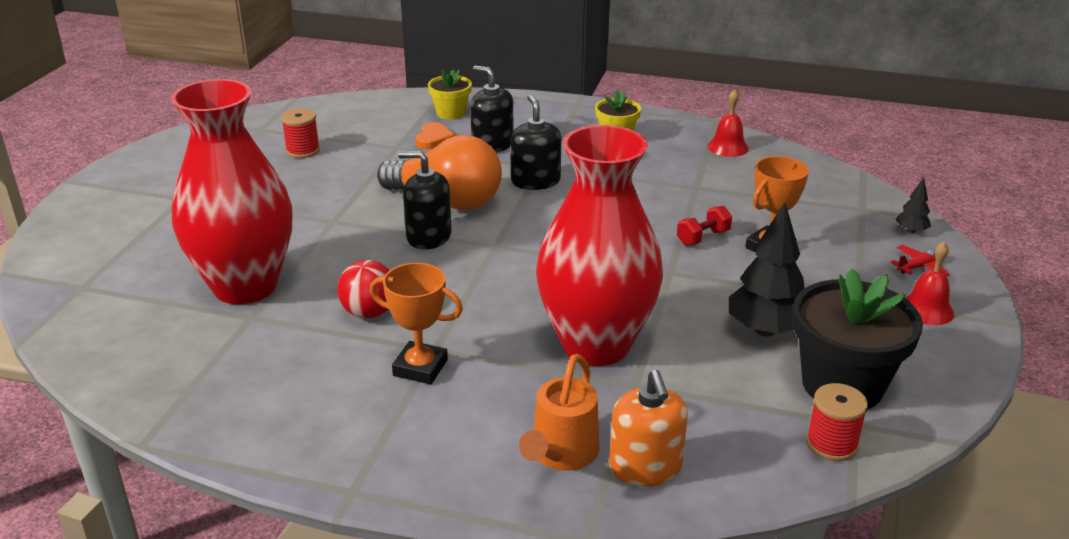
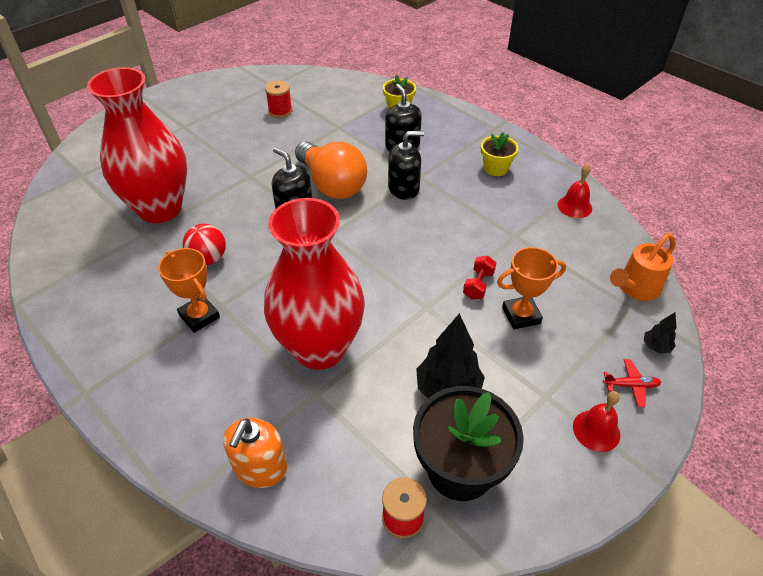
camera: 30 degrees right, 15 degrees up
orange heart [415,122,455,150] -> none
black soap dispenser [511,95,561,190] -> black soap dispenser turned 60 degrees clockwise [388,131,424,200]
orange watering can [519,354,599,471] -> orange watering can moved to [610,233,676,301]
red dumbbell [677,206,732,246] -> red dumbbell turned 60 degrees counterclockwise [463,256,496,299]

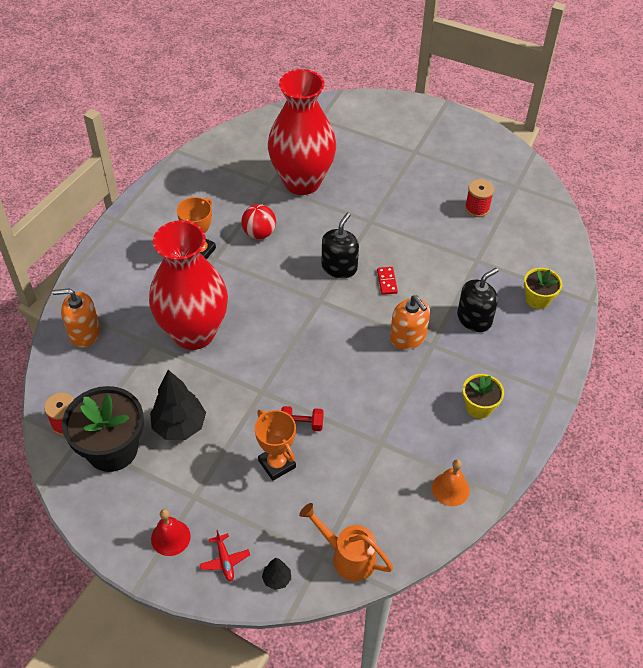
camera: 70 degrees right, 5 degrees up
orange light bulb [295,141,367,199] -> red domino [377,267,398,295]
black soap dispenser [388,131,424,200] -> orange soap dispenser [390,295,430,350]
red bell [558,164,592,218] -> orange bell [432,459,470,506]

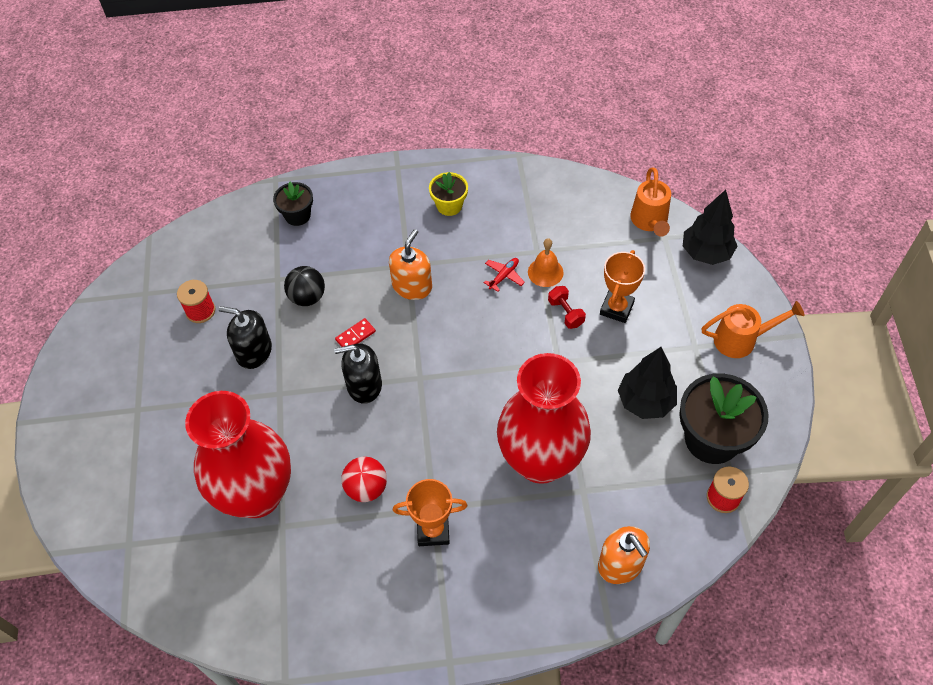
camera: 120 degrees left, 5 degrees up
red bell [151,509,191,556] -> orange watering can [702,301,804,358]
red plane [200,530,250,581] -> red plane moved to [483,258,525,292]
black tree [262,558,291,590] -> black tree [683,189,737,265], size x2.08
orange bell [432,459,470,506] -> orange bell moved to [528,238,564,287]
black soap dispenser [457,268,498,332] -> black soap dispenser moved to [219,306,272,369]
yellow flower pot [524,268,562,309] -> black flower pot [273,182,313,226]
none -> black ball [284,266,325,306]

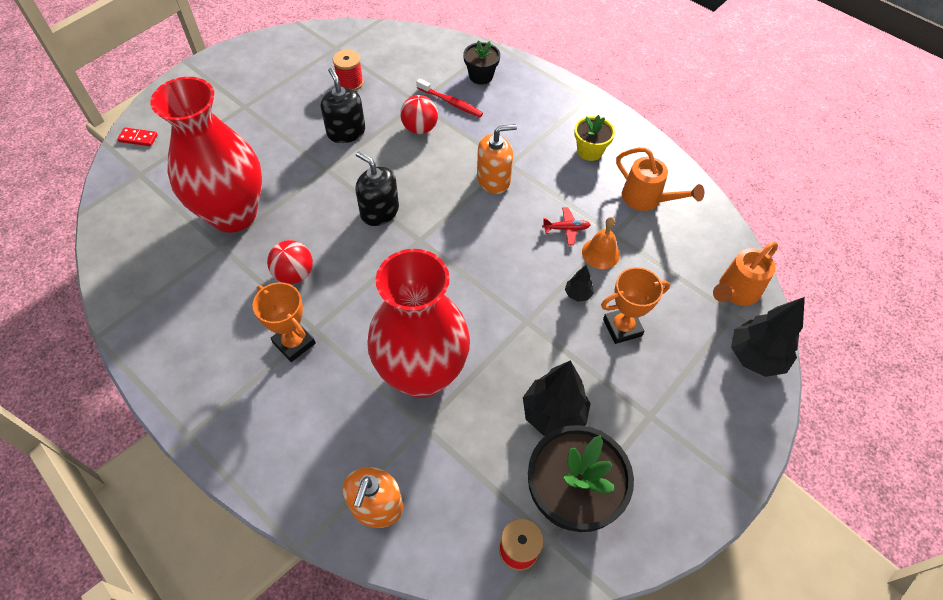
camera: 45 degrees right, 0 degrees up
black ball [284,266,325,306] -> red ball [400,95,438,134]
red domino [335,318,376,347] -> red domino moved to [117,127,158,146]
red dumbbell [548,286,586,329] -> black tree [565,265,594,302]
orange watering can [702,301,804,358] -> orange watering can moved to [616,147,704,211]
none -> red toothbrush [416,79,483,117]

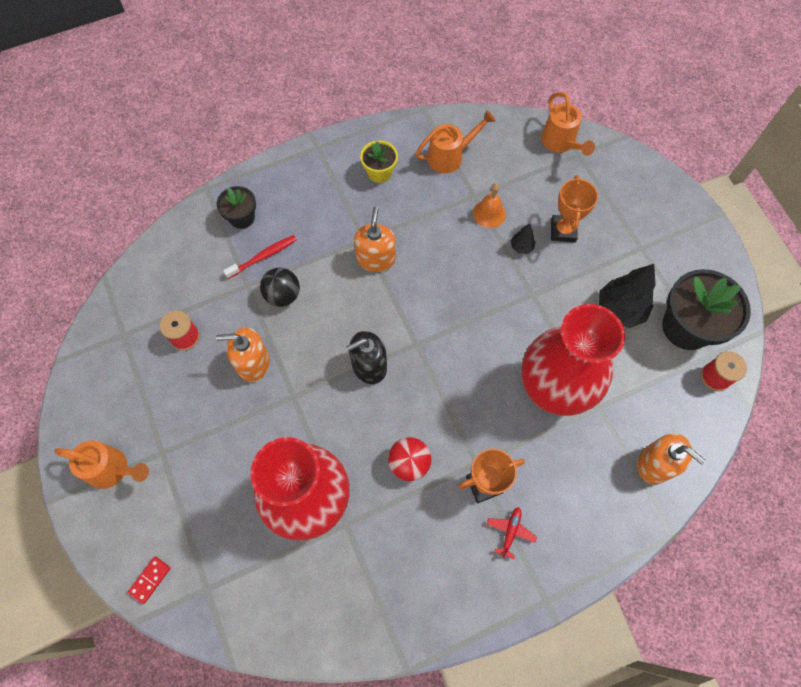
camera: 65 degrees left, 10 degrees up
black soap dispenser [321,68,365,143] -> orange soap dispenser [216,327,270,382]
red ball [400,95,438,134] -> black ball [260,268,300,307]
red plane [542,207,591,245] -> red plane moved to [486,507,537,559]
black tree [731,297,805,377] -> none
none -> orange watering can [54,440,149,489]

